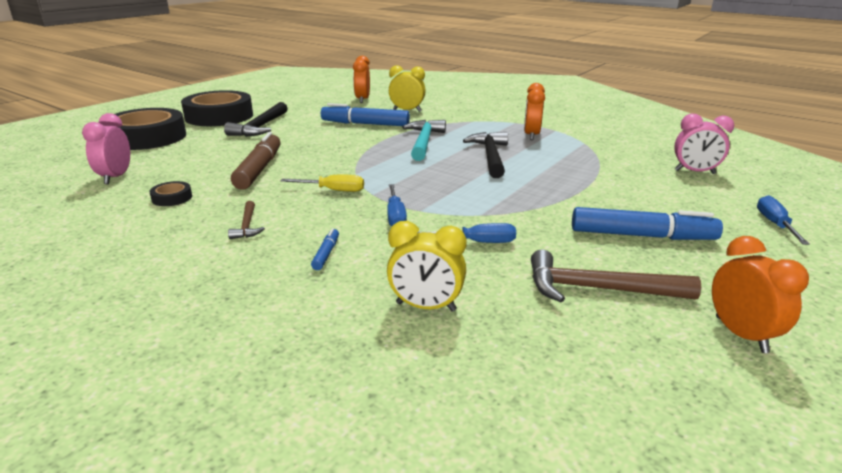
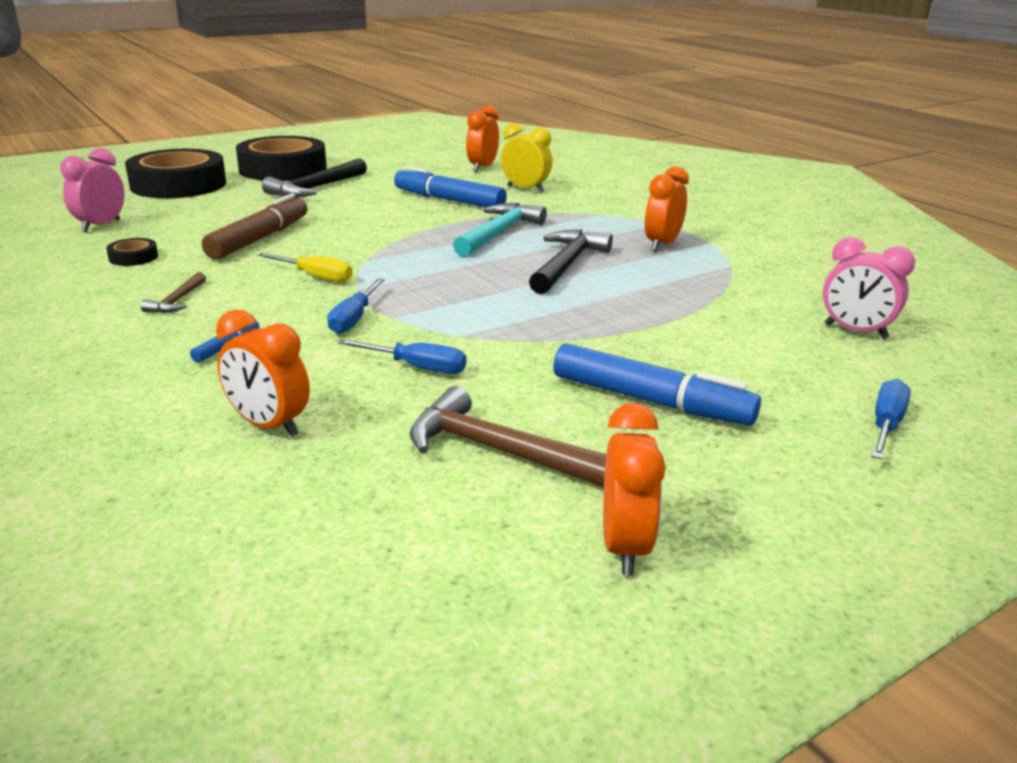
camera: 20 degrees right, 0 degrees up
yellow clock [387,221,466,312] -> orange clock [216,310,310,437]

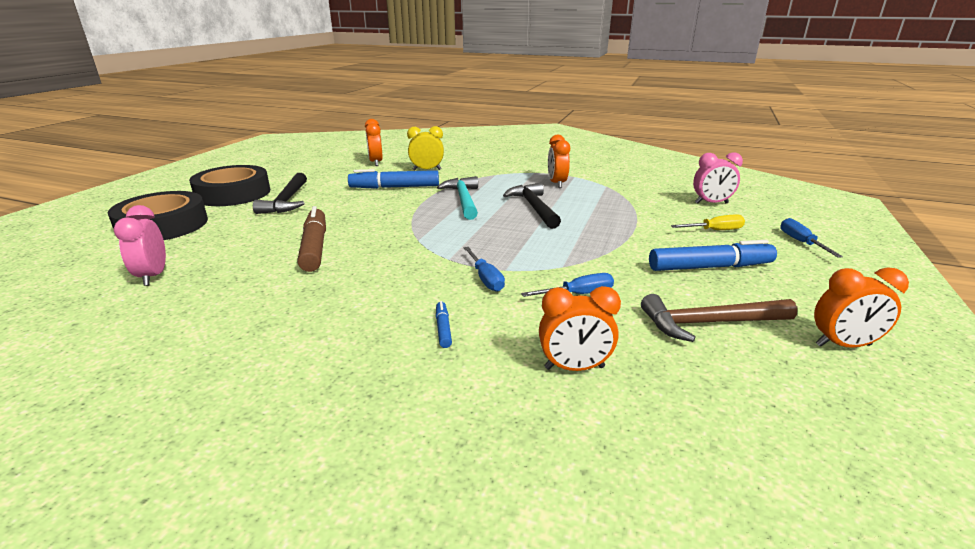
camera: 35 degrees left, 0 degrees up
black tape [106,238,158,266] -> none
brown hammer [141,272,206,313] -> none
yellow screwdriver [258,253,352,282] -> yellow screwdriver moved to [671,214,745,230]
orange clock [603,403,666,575] -> orange clock turned 120 degrees clockwise [814,267,909,348]

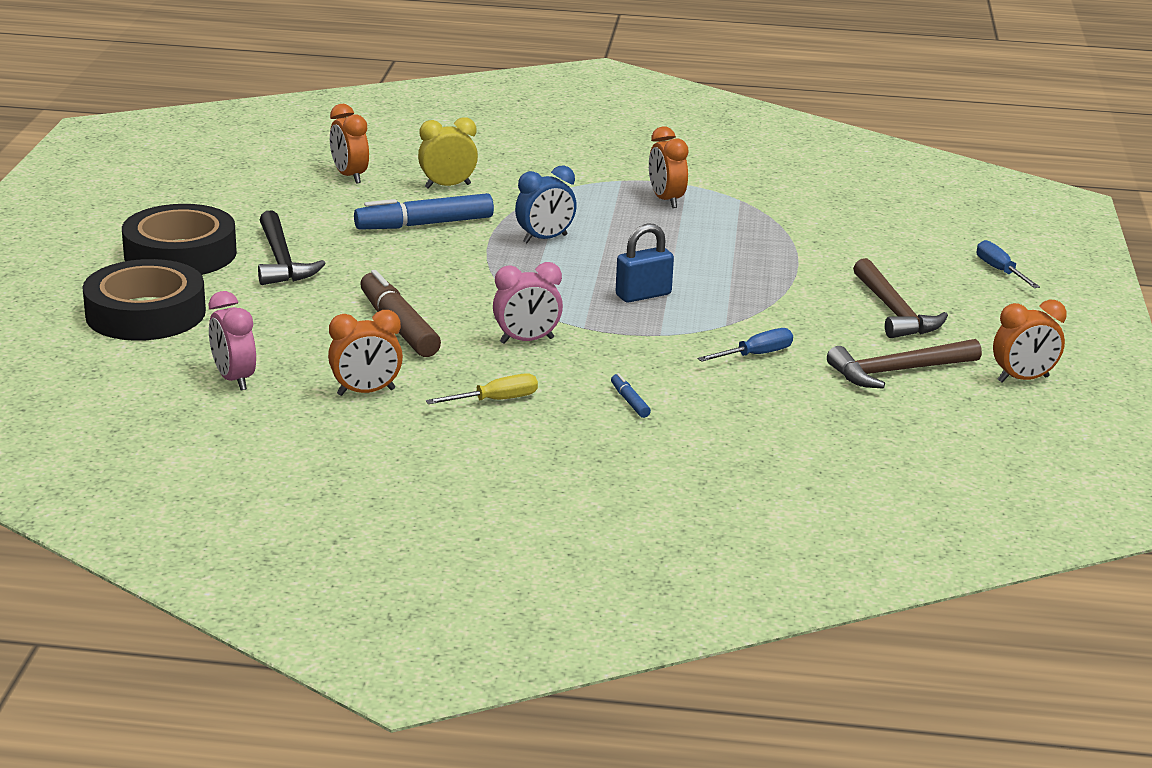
camera: 15 degrees left, 0 degrees up
turquoise hammer [437,176,478,220] -> blue clock [515,165,577,243]
blue screwdriver [464,247,505,292] -> none
black hammer [503,183,561,229] -> none
orange clock [539,286,621,371] -> orange clock moved to [328,310,403,396]
blue marker [649,240,777,271] -> brown hammer [853,258,948,338]
yellow screwdriver [671,214,745,230] -> yellow screwdriver moved to [426,373,538,404]
pink clock [693,152,743,204] -> pink clock moved to [493,262,563,344]
none -> blue padlock [616,224,674,303]

